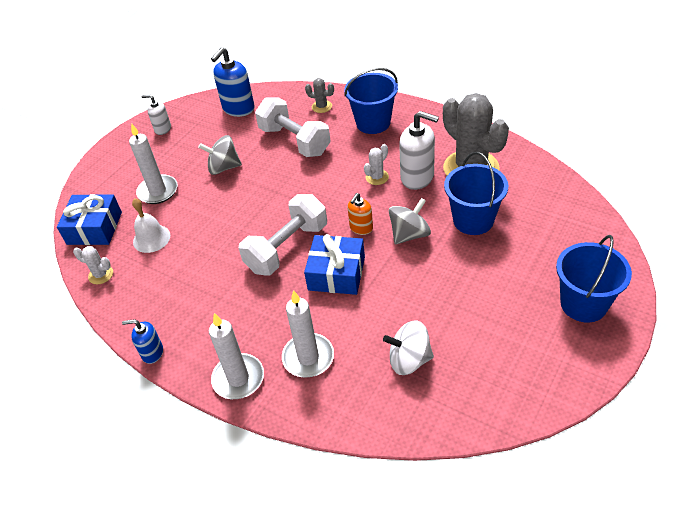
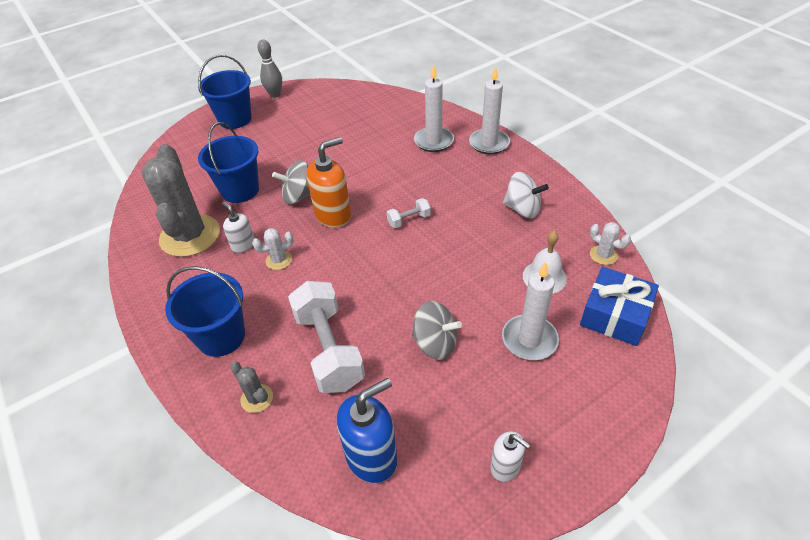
camera: 160 degrees left, 0 degrees up
blue soap dispenser [122,319,163,364] -> none
white dumbbell [239,194,327,276] -> white dumbbell [387,198,431,228], size x0.46
blue gift [304,234,365,295] -> none
orange soap dispenser [347,193,373,235] -> orange soap dispenser [307,137,351,228], size x1.74
white spinning top [383,321,434,375] -> white spinning top moved to [503,172,549,218]
white soap dispenser [399,111,439,190] -> white soap dispenser [222,202,255,253], size x0.57
none -> grey bowling pin [257,39,282,98]

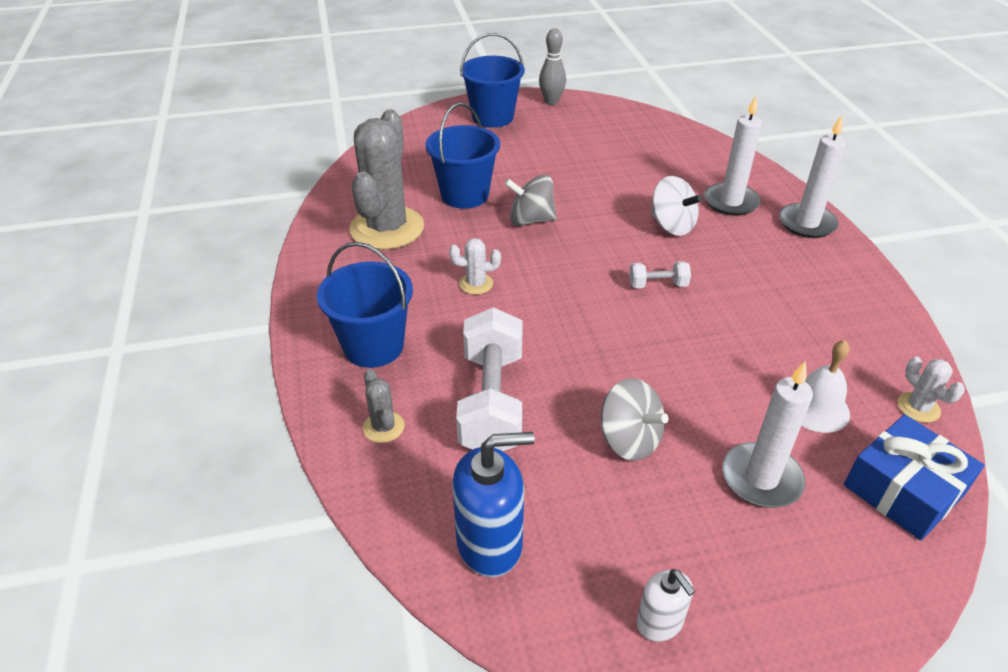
camera: 20 degrees right, 5 degrees down
white soap dispenser [222,202,255,253] -> none
orange soap dispenser [307,137,351,228] -> none
white spinning top [503,172,549,218] -> white spinning top moved to [651,176,702,236]

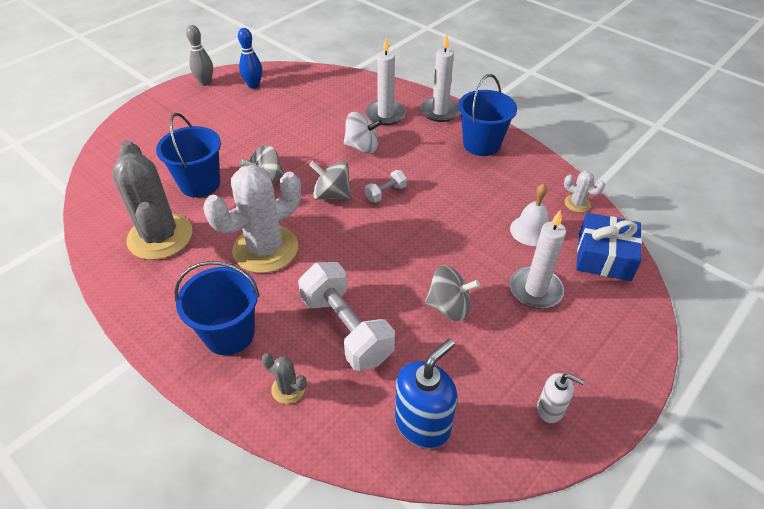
camera: 35 degrees left, 5 degrees up
white cactus [449,238,501,295] -> white cactus [203,165,301,273], size x2.36
blue bucket [460,33,525,128] -> blue bucket moved to [458,74,517,156]
none -> blue bowling pin [238,28,262,89]
none -> grey spinning top [309,161,351,200]

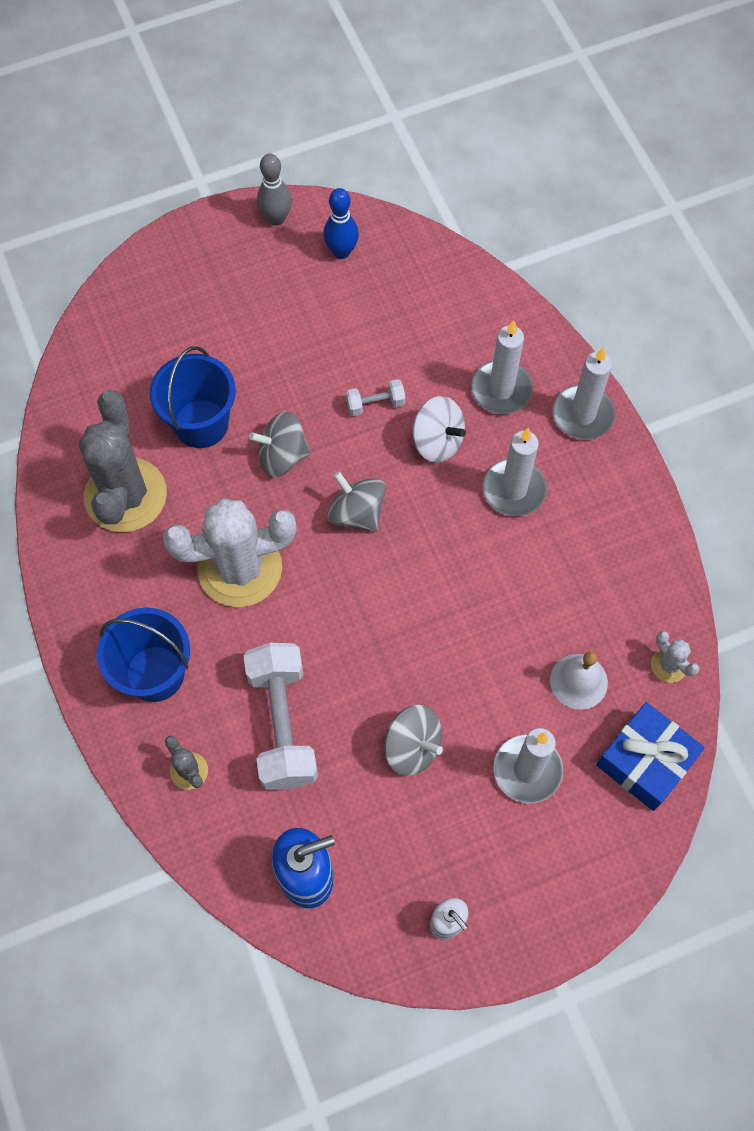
camera: 25 degrees right, 20 degrees up
white dumbbell [365,170,407,202] -> white dumbbell moved to [346,379,406,416]
blue bucket [458,74,517,156] -> none
none -> white candle [483,428,547,516]

